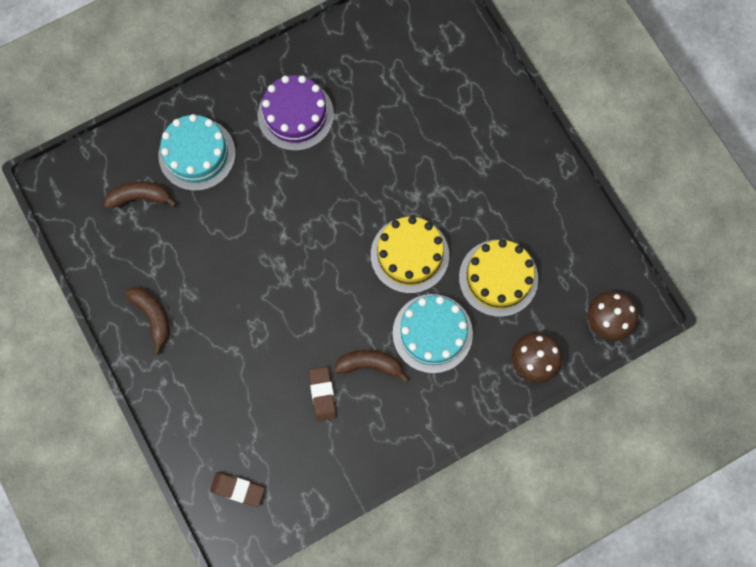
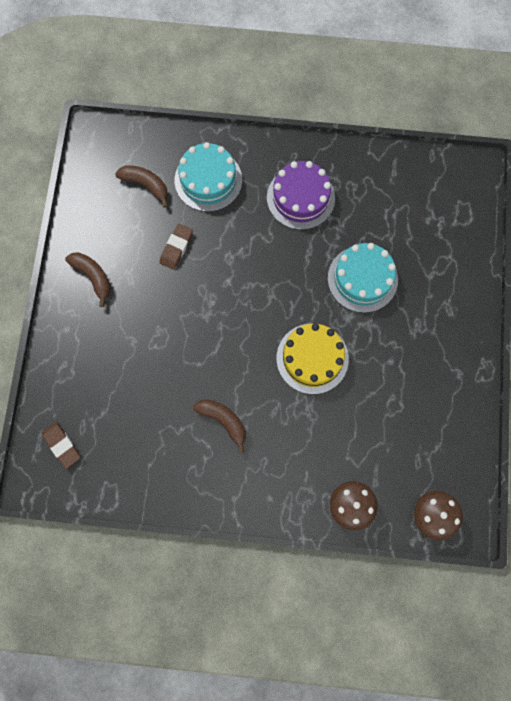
camera: 35 degrees right, 0 degrees up
brown banana [125,287,170,355] -> brown banana turned 45 degrees counterclockwise [65,252,111,307]
brown eraser [309,367,337,422] -> brown eraser moved to [159,224,193,270]
turquoise cake [393,294,473,373] -> turquoise cake moved to [328,243,398,313]
yellow cake [459,239,538,317] -> none

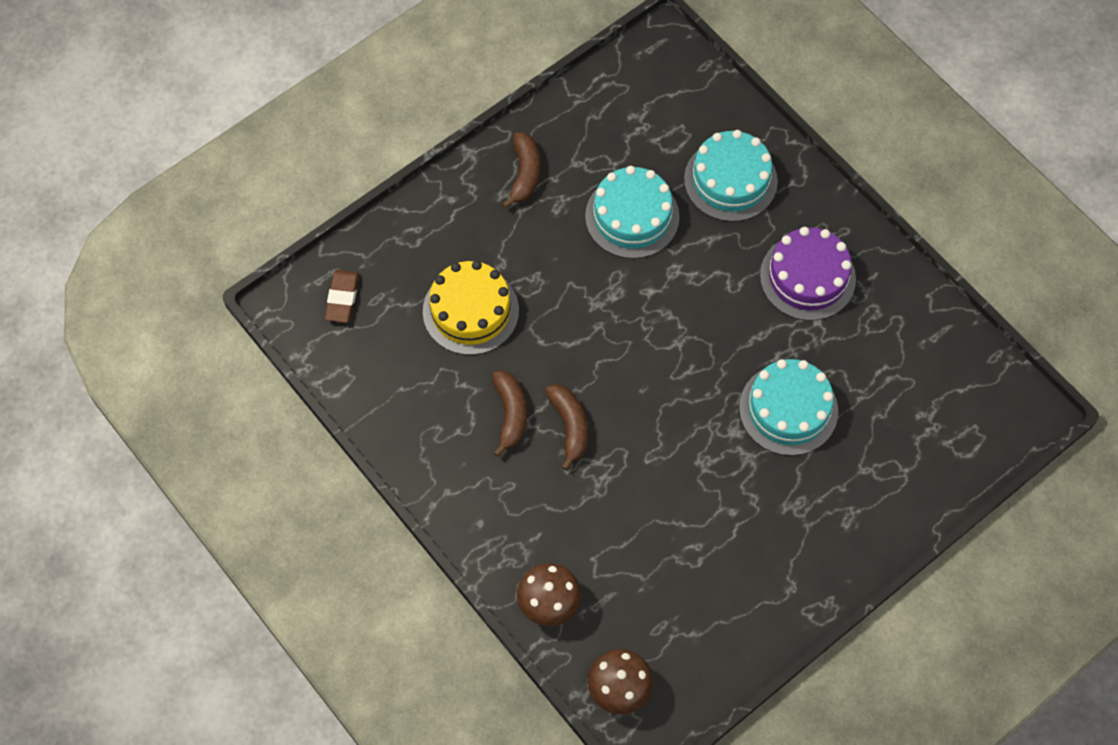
camera: 45 degrees right, 10 degrees down
brown banana [115,165,168,208] -> brown banana moved to [545,384,588,471]
brown eraser [159,224,193,270] -> turquoise cake [585,166,680,259]
yellow cake [276,323,349,394] -> yellow cake moved to [423,261,519,355]

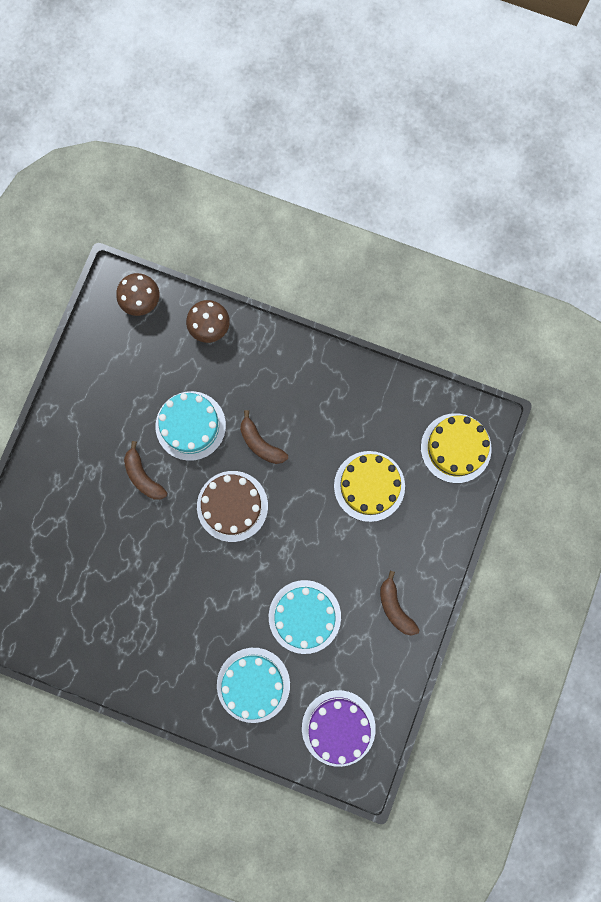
camera: 150 degrees right, 15 degrees up
brown eraser [325,270,359,323] -> yellow cake [421,413,492,483]
brown banana [492,371,527,457] -> brown banana moved to [124,441,167,500]
turquoise cake [739,359,838,456] -> turquoise cake moved to [156,391,226,461]
purple cake [760,227,856,321] -> purple cake moved to [302,690,376,767]
none -> brown cake [197,471,268,542]

